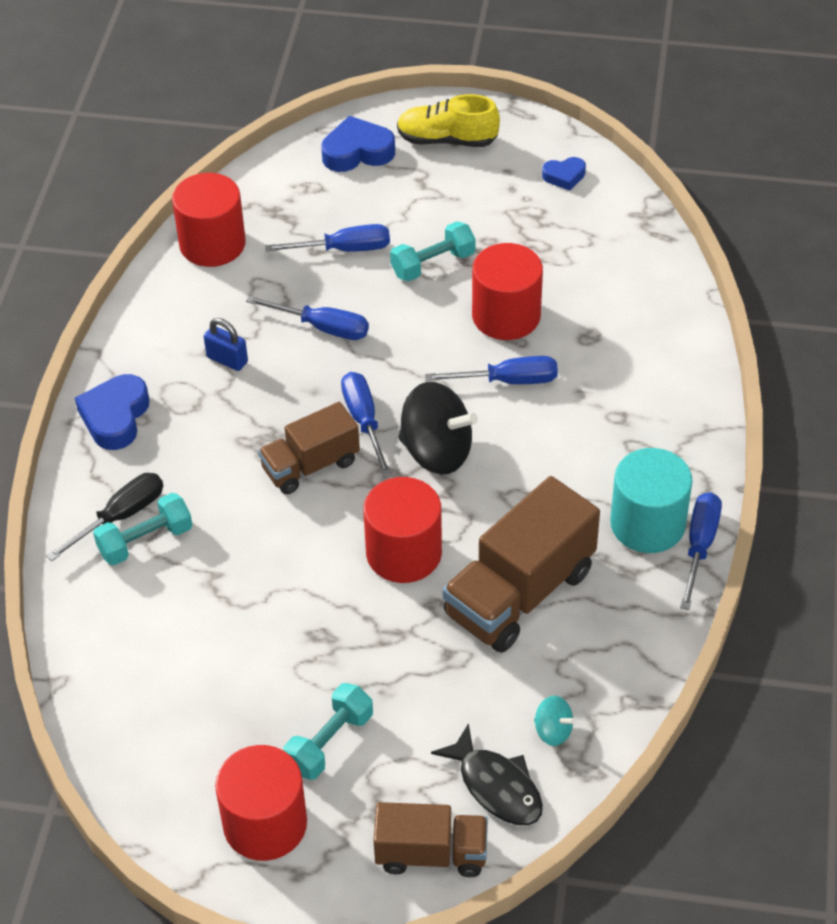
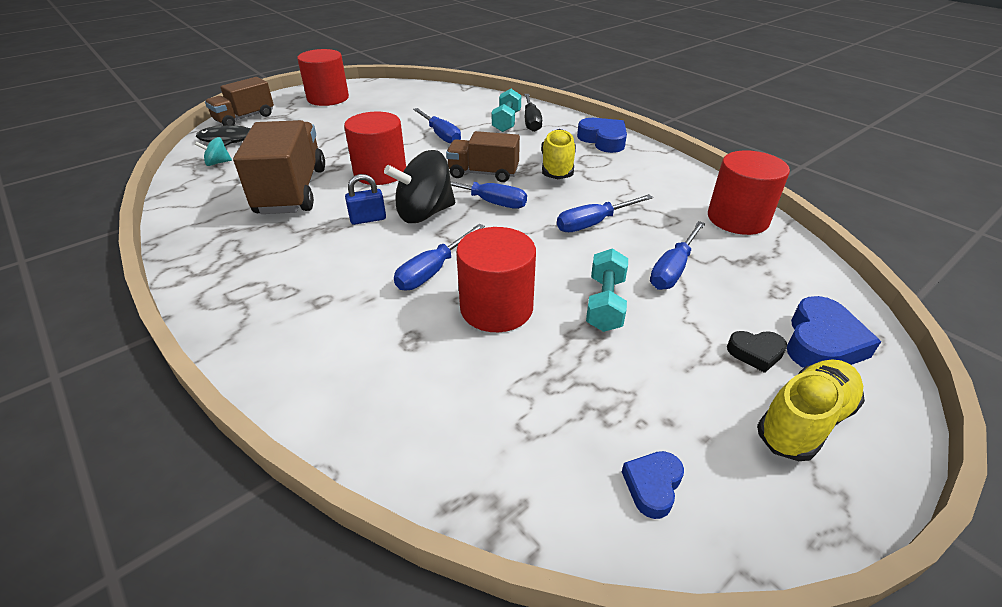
camera: 130 degrees right, 10 degrees down
blue padlock [204,318,248,371] -> blue padlock moved to [345,174,386,225]
brown truck [258,402,360,494] -> brown truck turned 90 degrees counterclockwise [446,131,520,182]
turquoise dumbbell [283,683,373,780] -> none
turquoise cylinder [610,448,692,553] -> none
blue screwdriver [680,492,722,610] -> blue screwdriver moved to [413,108,461,144]
none -> yellow shoe [541,129,576,179]
none -> black heart [727,331,787,373]

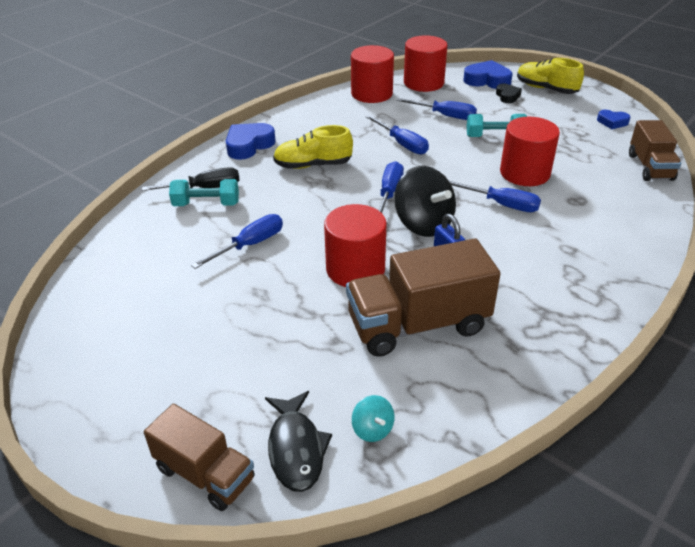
camera: 100 degrees left, 0 degrees up
red cylinder [297,49,349,106] -> red cylinder moved to [404,35,447,92]
brown truck [446,131,520,182] -> brown truck moved to [629,120,681,181]

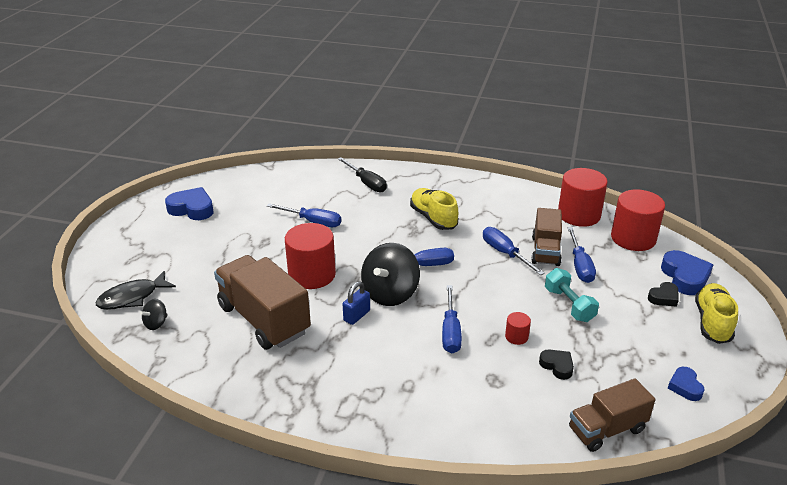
camera: 65 degrees right, 5 degrees down
brown truck [144,404,255,511] -> brown truck moved to [531,208,562,266]
turquoise dumbbell [169,179,239,206] -> none
blue heart [226,123,276,160] -> blue heart moved to [165,187,214,220]
turquoise spinning top [352,395,394,442] -> black spinning top [140,299,167,330]
blue screwdriver [365,115,429,155] -> blue screwdriver turned 120 degrees clockwise [483,227,545,275]
red cylinder [500,117,560,186] -> red cylinder [505,312,531,345], size x0.44
none -> black heart [539,349,574,380]

